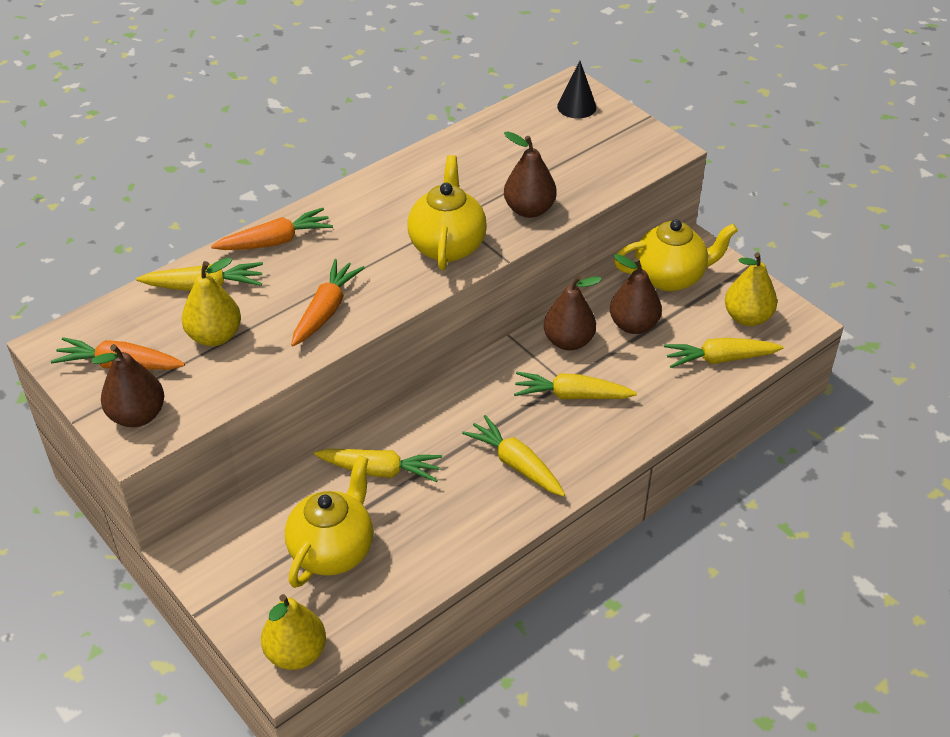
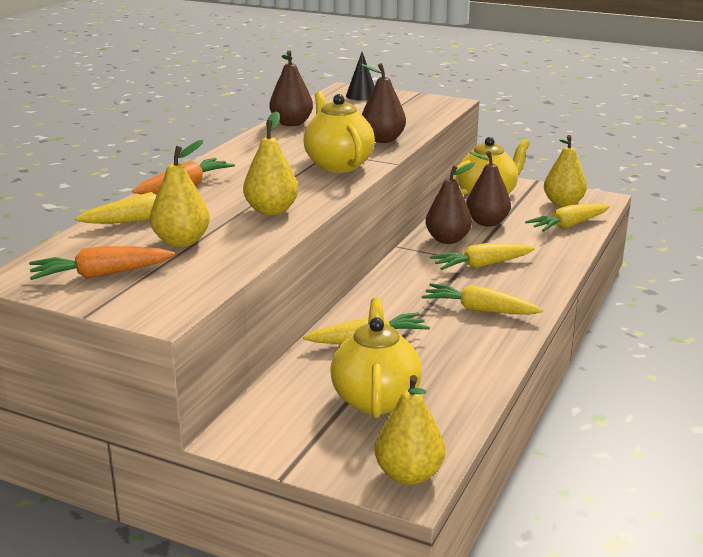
camera: 25 degrees left, 20 degrees down
brown pear [92,344,164,427] -> brown pear moved to [270,51,313,126]
orange carrot [291,259,365,346] -> yellow pear [243,111,298,215]

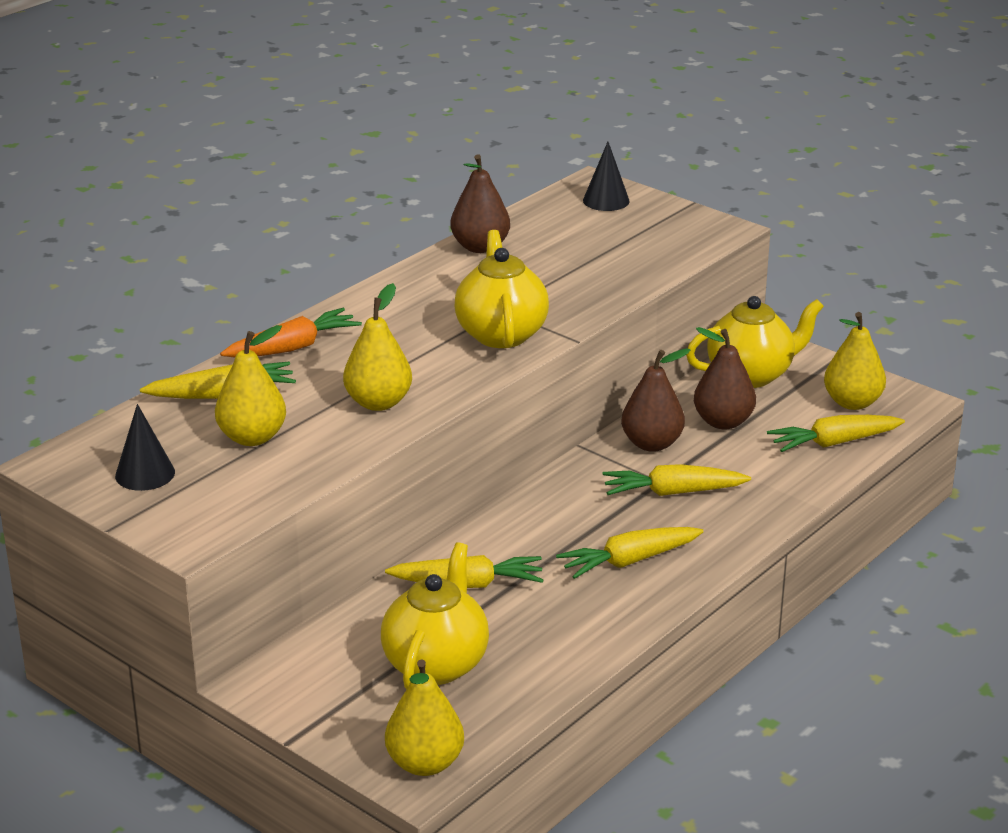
camera: 15 degrees right, 5 degrees up
orange carrot [29,246,175,280] -> black cone [115,404,175,491]
brown pear [360,63,406,143] -> none
yellow carrot [422,283,543,315] -> yellow carrot turned 60 degrees counterclockwise [556,527,704,579]

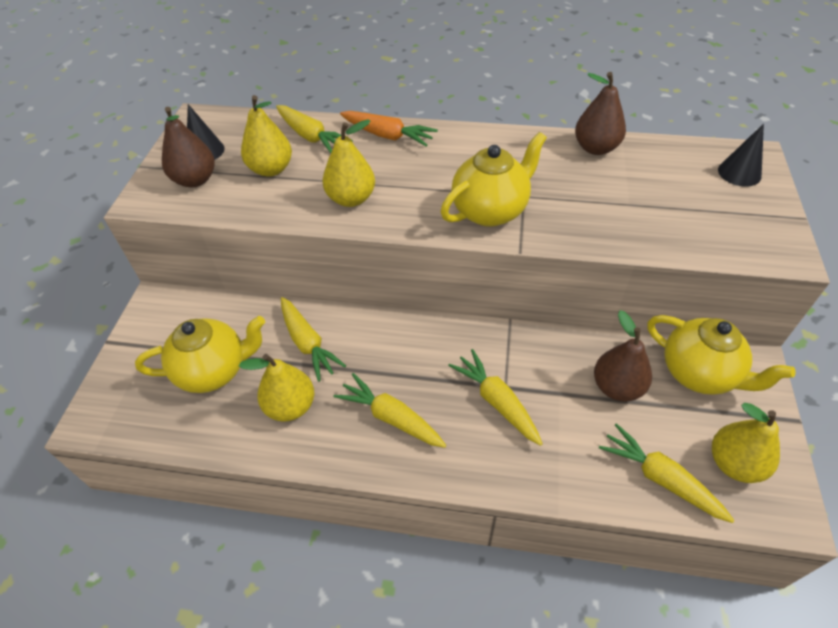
camera: 60 degrees right, 20 degrees up
yellow pear [385,660,464,776] -> yellow pear moved to [239,354,314,422]
brown pear [621,348,690,452] -> brown pear moved to [162,107,215,187]

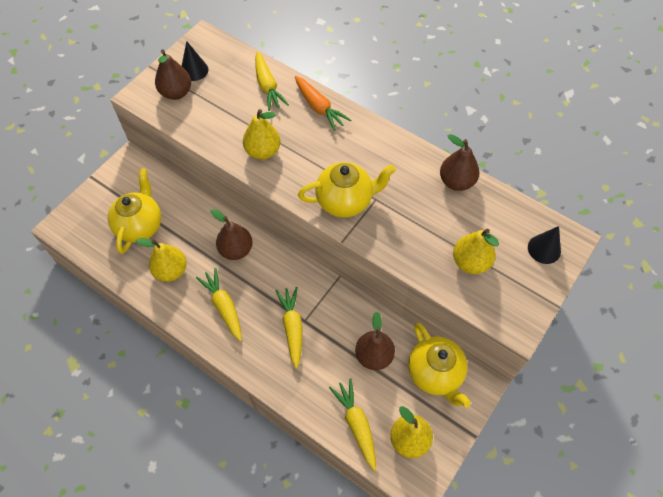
camera: 25 degrees right, 10 degrees up
yellow teapot [135,316,265,393] -> yellow teapot turned 90 degrees counterclockwise [108,169,161,254]
yellow pear [241,95,292,177] -> yellow pear moved to [453,229,499,274]
yellow carrot [281,297,346,382] -> none
none -> brown pear [211,209,253,260]

